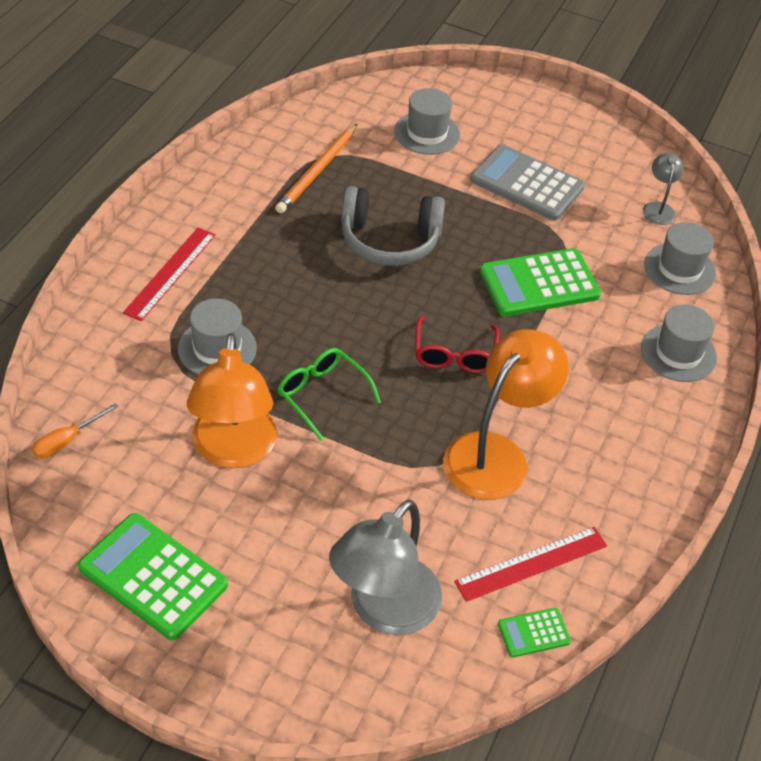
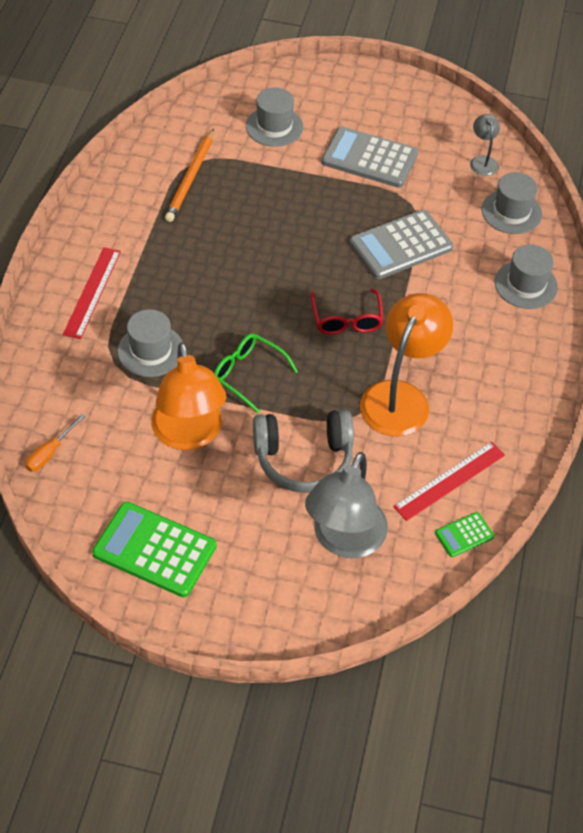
camera: 10 degrees left, 5 degrees up
grey headphones [341,186,445,266] -> grey headphones moved to [253,410,354,493]
green calculator [480,248,601,316] -> grey calculator [349,210,453,279]

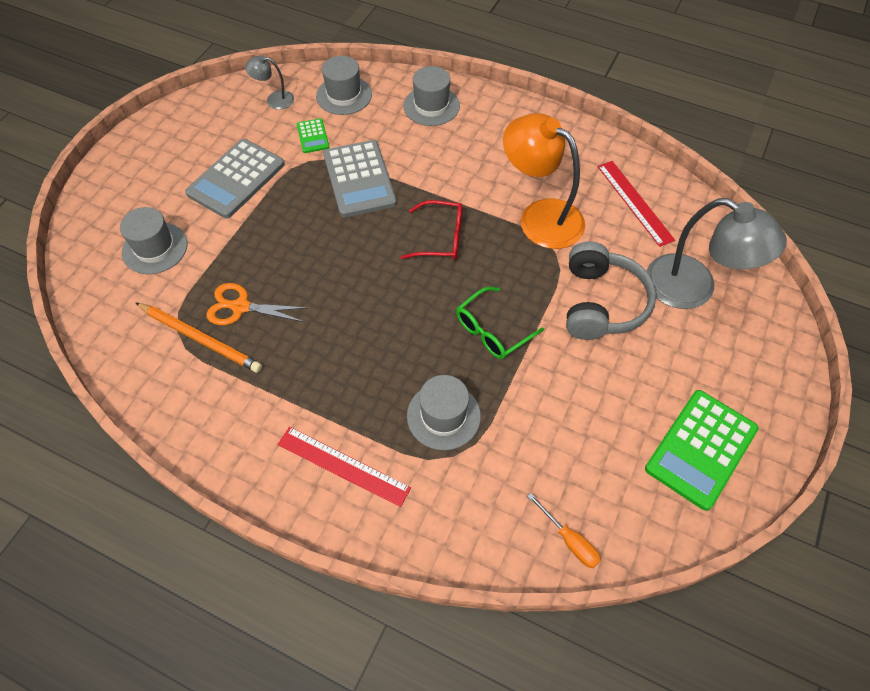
camera: 75 degrees left, 5 degrees up
orange lamp [151,342,226,450] -> none
green calculator [435,512,494,557] -> green calculator moved to [297,118,329,153]
none -> orange scissors [206,283,307,325]

